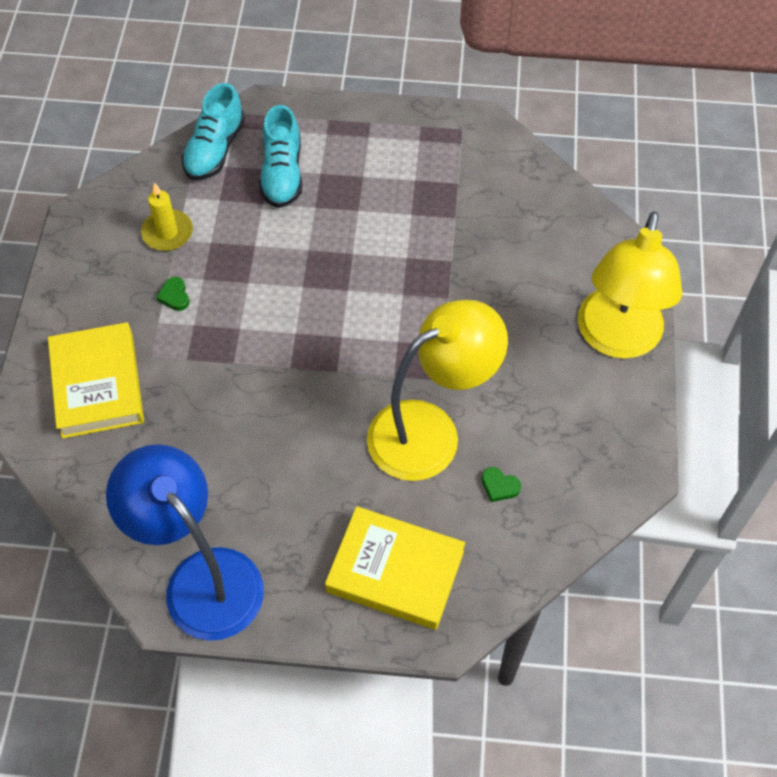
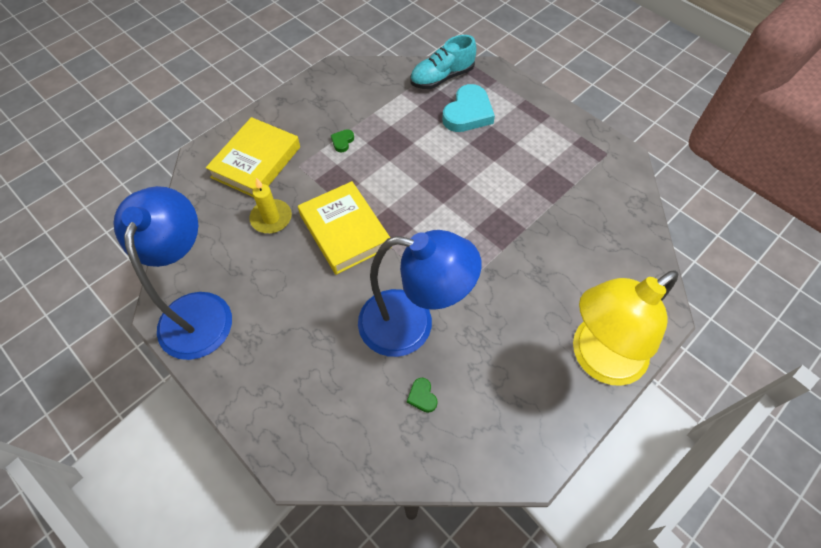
camera: 40 degrees right, 0 degrees up
yellow candle [141,183,193,251] -> yellow candle moved to [249,178,292,233]
turquoise shoe [259,105,302,208] -> turquoise heart [442,84,495,132]
yellow book [325,506,465,630] -> yellow book moved to [298,181,390,275]
yellow lamp [367,300,508,481] -> blue lamp [358,230,481,357]

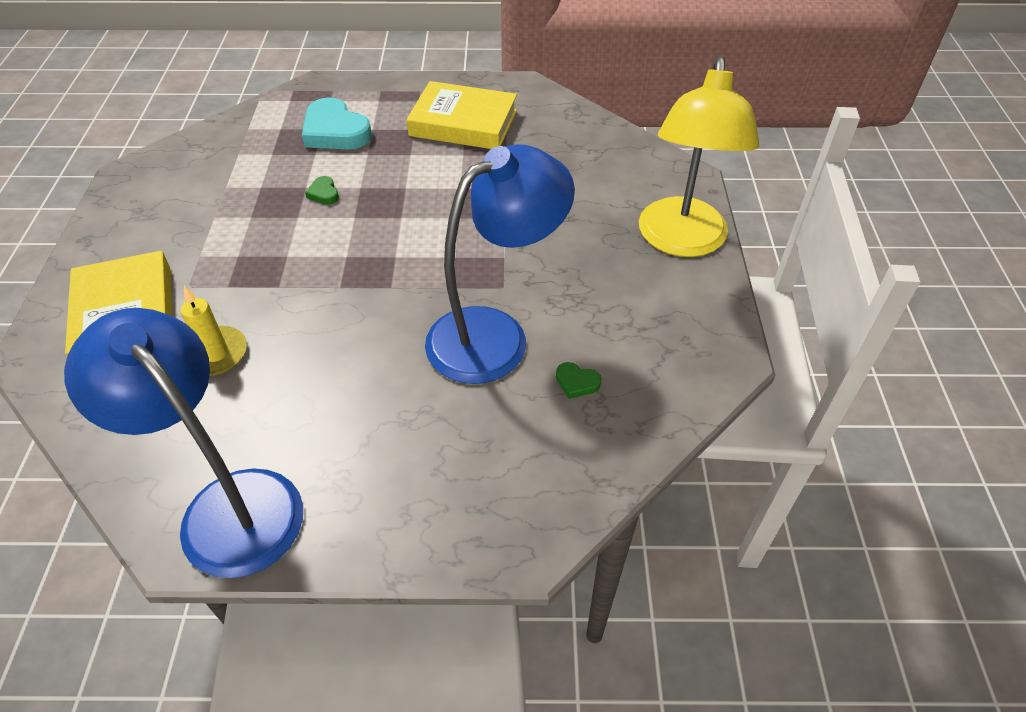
camera: 45 degrees left, 10 degrees down
yellow book [298,181,390,275] -> yellow book moved to [407,81,517,149]
green heart [331,129,354,153] -> green heart moved to [305,176,339,205]
turquoise shoe [410,35,476,89] -> none
turquoise heart [442,84,495,132] -> turquoise heart turned 150 degrees clockwise [302,97,372,149]

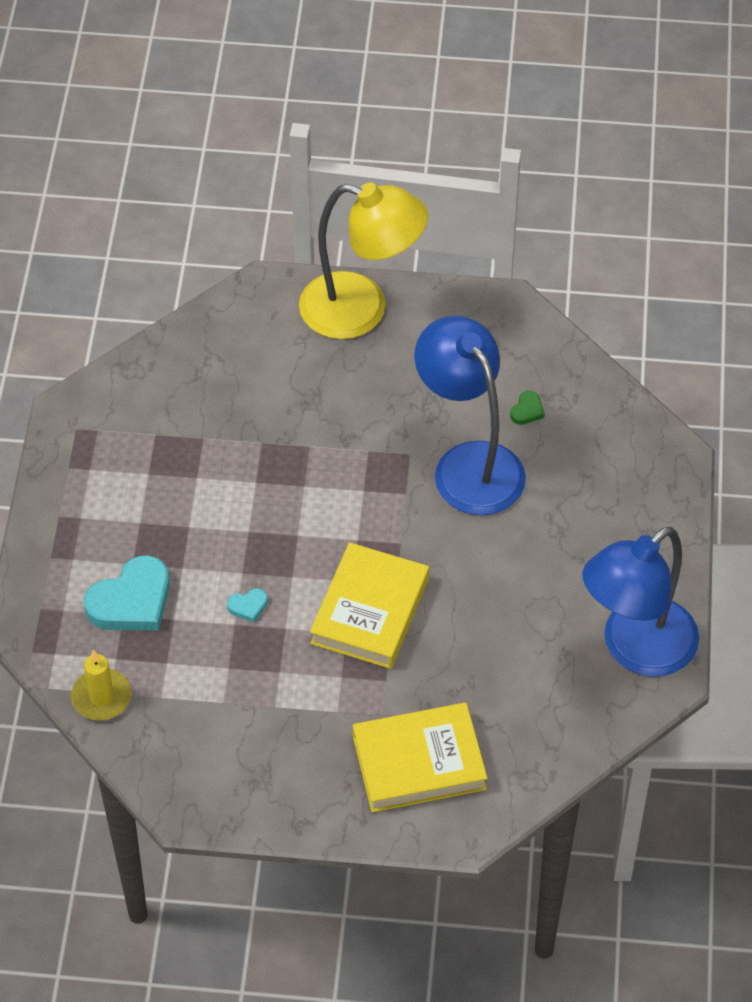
camera: 85 degrees left, 5 degrees up
yellow candle [181,286,247,376] -> yellow candle moved to [71,650,132,720]
green heart [305,176,339,205] -> turquoise heart [227,588,268,622]
yellow book [407,81,517,149] -> yellow book moved to [310,542,429,669]

